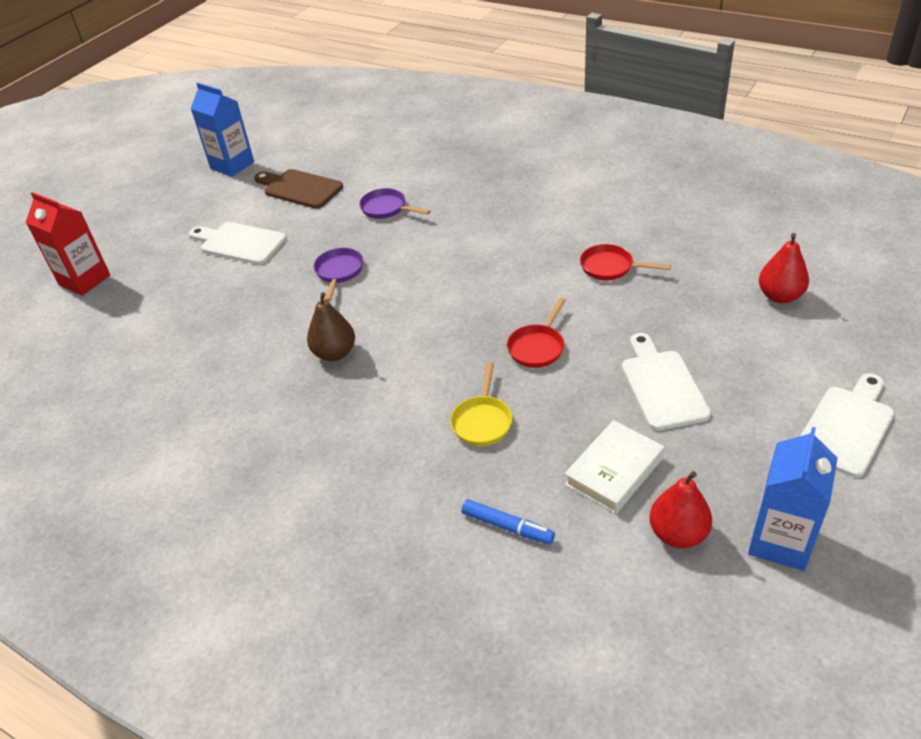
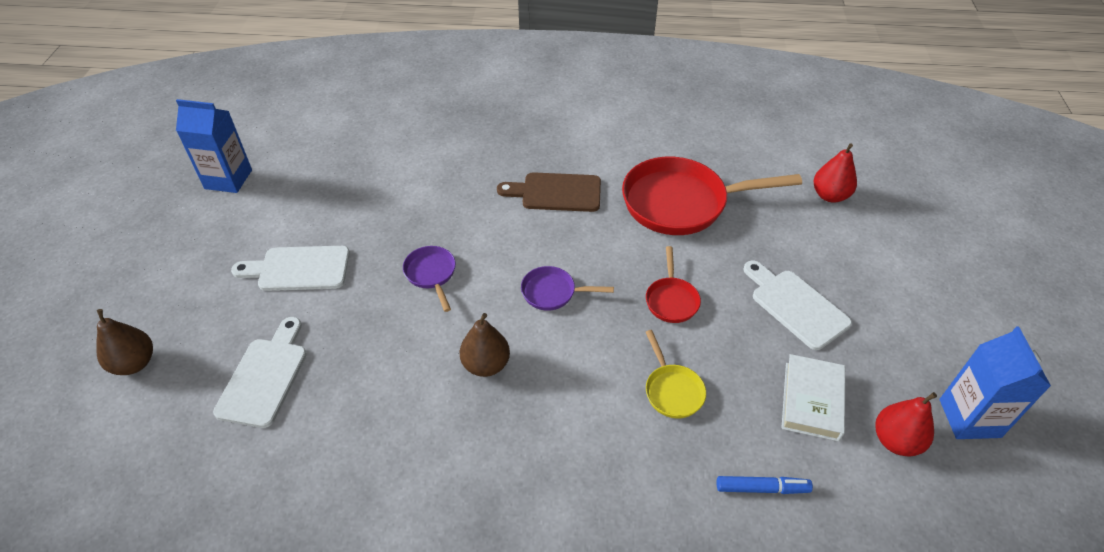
camera: 30 degrees left, 5 degrees up
red carton [25,192,110,296] -> brown pear [96,309,153,375]
brown cutting board [254,169,343,209] -> brown cutting board moved to [497,172,601,212]
purple pan [359,188,431,219] -> purple pan moved to [521,266,614,311]
red pan [580,244,671,280] -> red pan [622,157,802,235], size x2.12
white cutting board [801,373,894,478] -> white cutting board moved to [213,317,307,428]

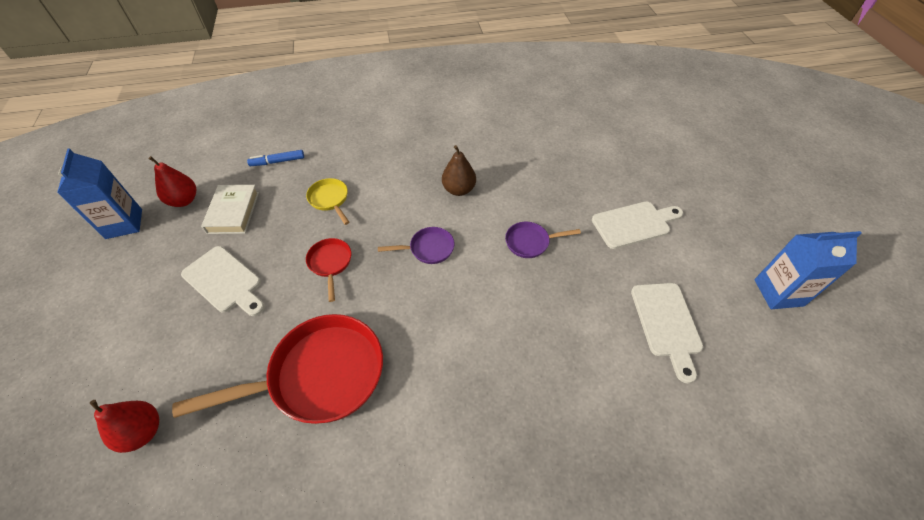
camera: 165 degrees right, 5 degrees up
brown pear [96,309,153,375] -> none
white cutting board [213,317,307,428] -> white cutting board moved to [631,283,703,384]
purple pan [403,246,456,312] -> purple pan turned 120 degrees clockwise [505,222,581,258]
brown cutting board [497,172,601,212] -> none

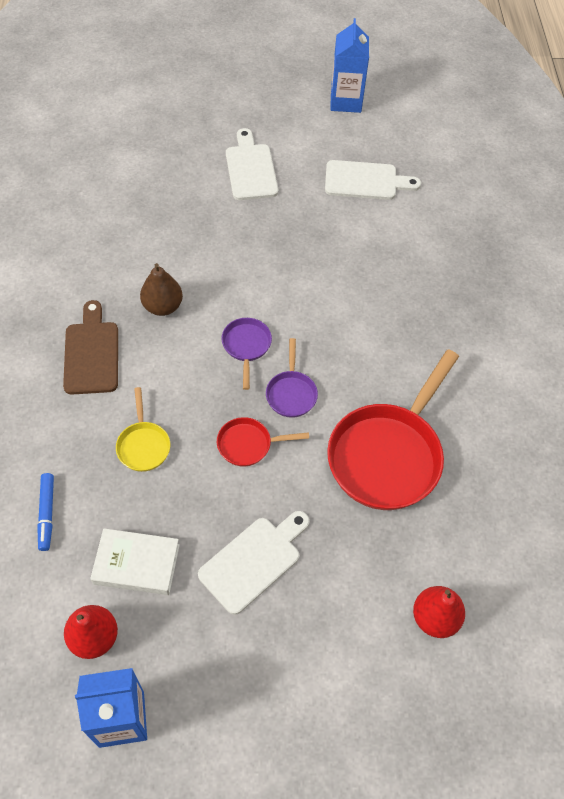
camera: 85 degrees left, 5 degrees up
red pan [172,314,383,424] -> red pan turned 135 degrees counterclockwise [327,349,459,510]
yellow pan [306,178,349,225] -> yellow pan turned 75 degrees counterclockwise [116,387,170,472]
purple pan [505,222,581,258] -> purple pan moved to [266,338,318,418]
none -> brown cutting board [63,300,118,395]

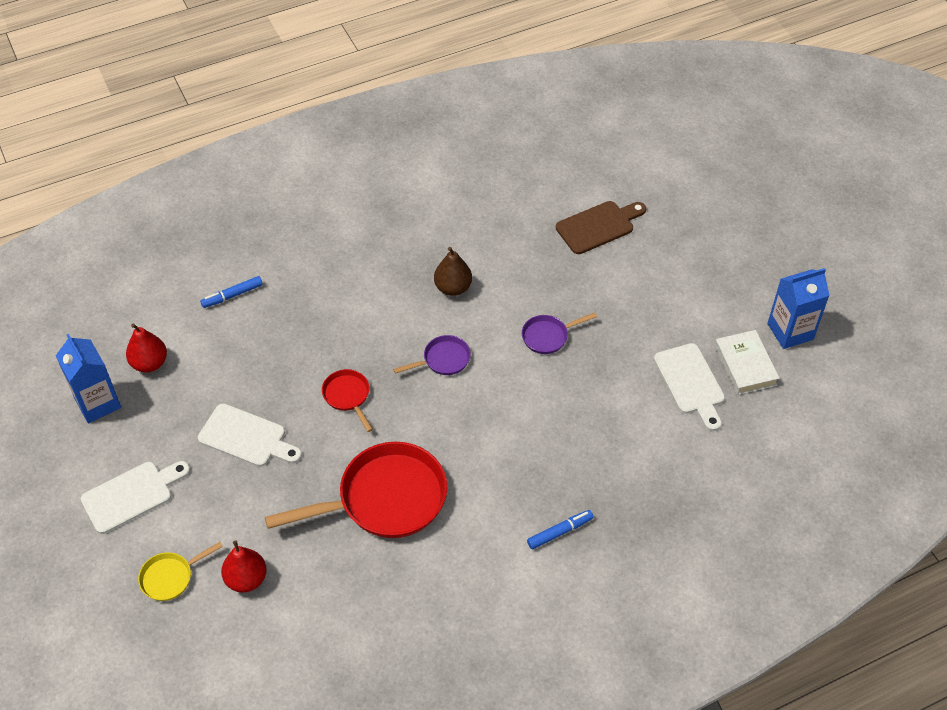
camera: 70 degrees right, 5 degrees down
brown cutting board [63,300,118,395] -> brown cutting board moved to [556,201,646,254]
white book [90,529,180,595] -> white book moved to [714,330,780,395]
yellow pan [116,387,170,472] -> yellow pan moved to [138,542,223,601]
white cutting board [226,128,278,200] -> white cutting board moved to [81,461,190,534]
purple pan [266,338,318,418] -> purple pan moved to [522,313,597,354]
red pan [327,349,459,510] -> red pan turned 150 degrees clockwise [265,442,447,538]
none -> blue marker [527,510,594,549]

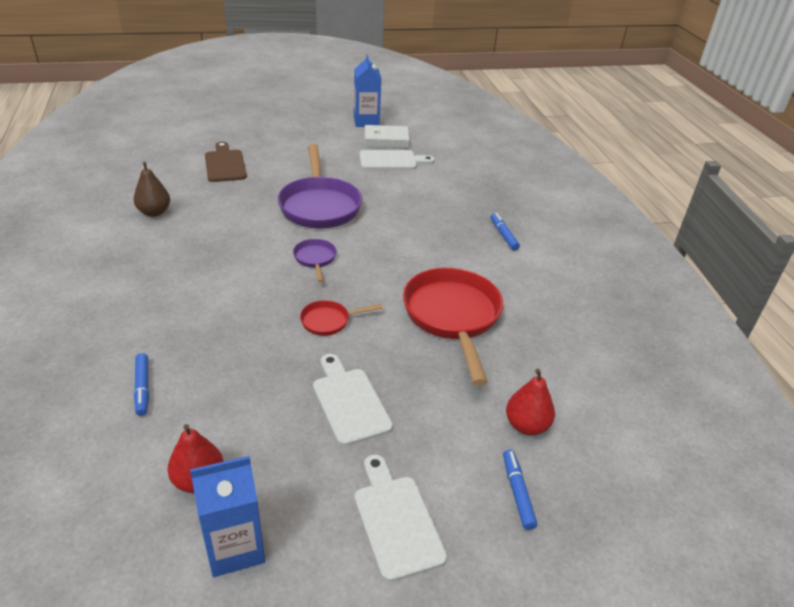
camera: 80 degrees left, 15 degrees down
yellow pan [138,542,223,601] -> blue marker [503,450,537,530]
white cutting board [198,403,302,467] -> white cutting board turned 60 degrees counterclockwise [313,354,393,446]
brown pear [434,247,472,296] -> brown pear moved to [134,161,170,217]
purple pan [522,313,597,354] -> purple pan [277,144,362,228], size x2.12

